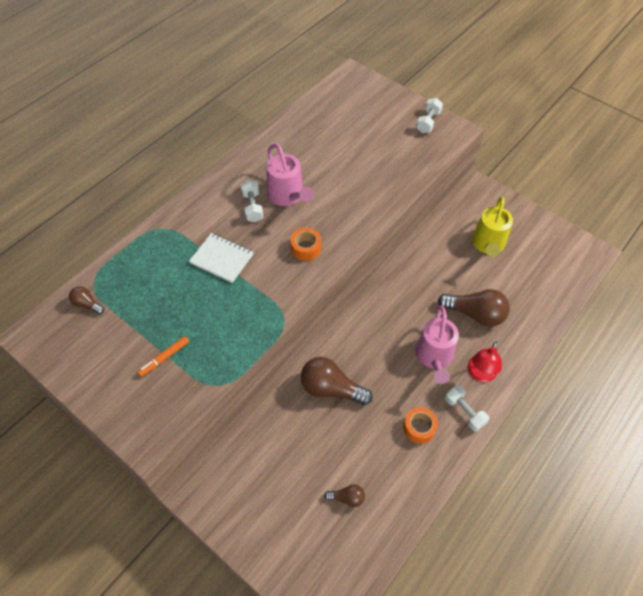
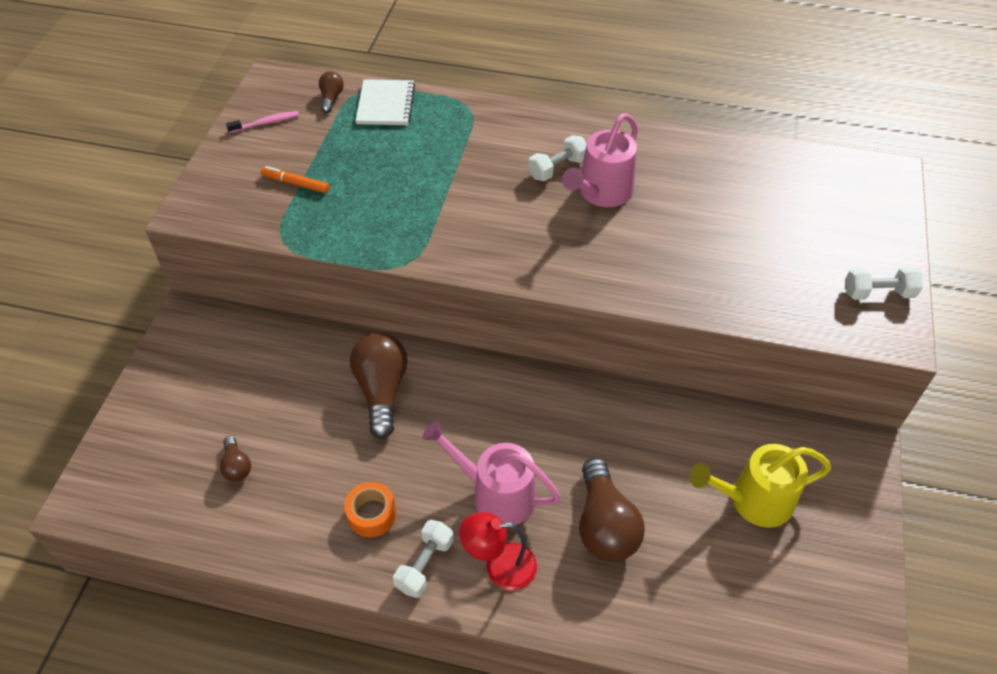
camera: 65 degrees right, 5 degrees down
white notebook [189,233,254,283] -> white notebook moved to [355,79,415,125]
orange tape [290,228,321,261] -> none
pink watering can [415,305,459,384] -> pink watering can turned 45 degrees clockwise [422,420,561,525]
none -> pink toothbrush [226,111,299,133]

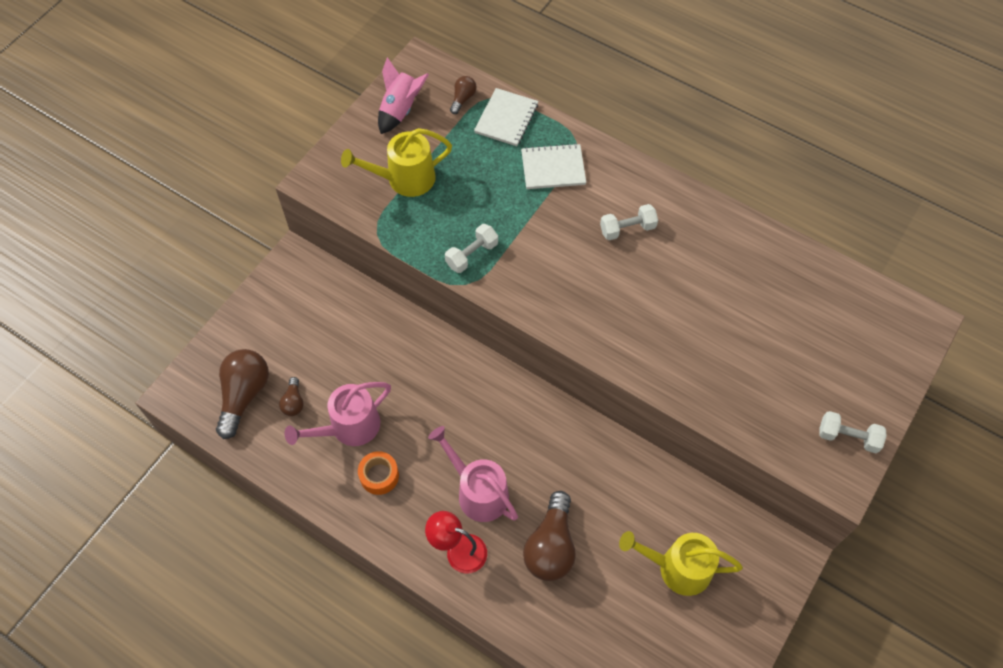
camera: 20 degrees right, 10 degrees up
pink toothbrush [226,111,299,133] -> pink rocket [378,57,429,134]
orange marker [261,166,329,193] -> yellow watering can [341,128,452,197]
brown light bulb [350,333,408,439] -> brown light bulb moved to [216,349,269,439]
white dumbbell [393,520,454,598] -> white dumbbell moved to [445,224,498,273]
pink watering can [562,113,638,207] -> pink watering can moved to [285,382,391,446]
none -> white notebook [521,143,586,189]

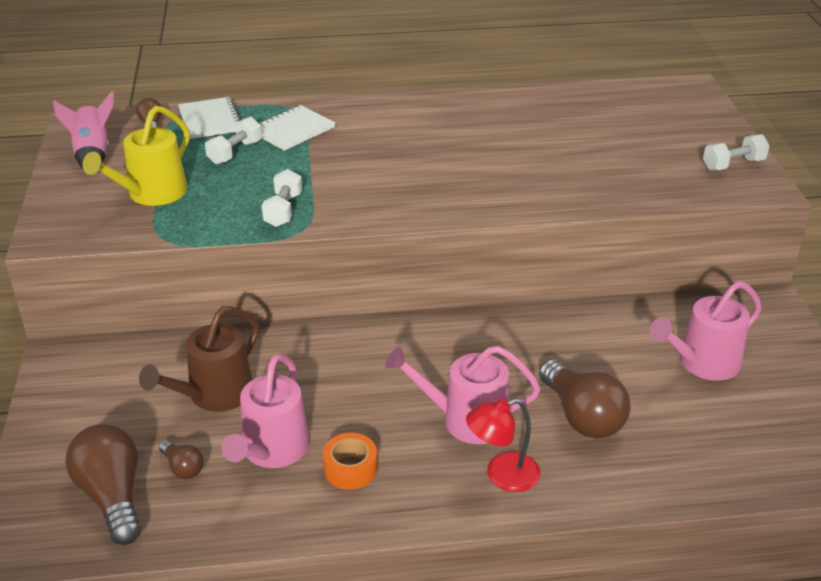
camera: 40 degrees left, 25 degrees down
white dumbbell [600,204,658,240] -> white dumbbell moved to [205,117,262,165]
yellow watering can [619,531,743,596] -> pink watering can [650,281,762,381]
none -> brown watering can [139,306,259,412]

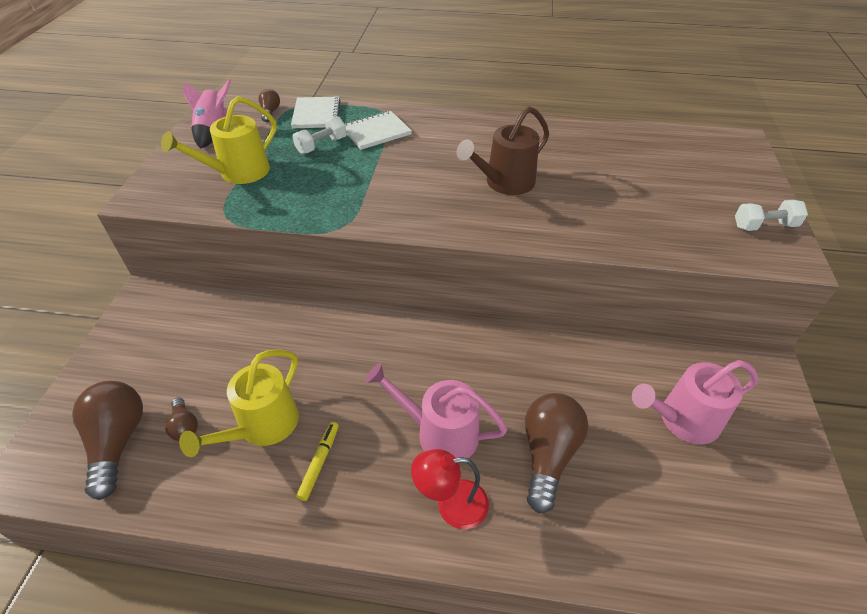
camera: 15 degrees right, 10 degrees up
brown watering can [139,306,259,412] -> brown watering can moved to [457,106,549,195]
pink watering can [221,354,309,468] -> yellow watering can [179,349,299,457]
white dumbbell [261,169,302,227] -> none
orange tape [323,433,377,490] -> yellow marker [296,422,339,501]
brown light bulb [539,359,631,438] -> brown light bulb turned 150 degrees counterclockwise [525,393,588,513]

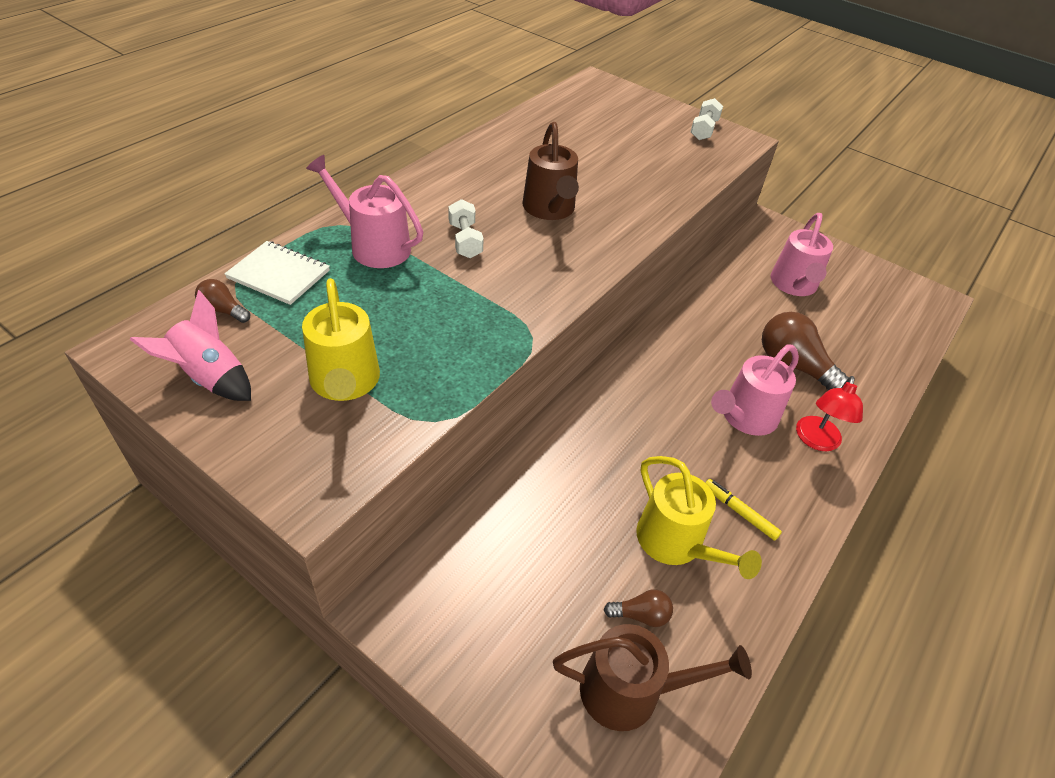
camera: 65 degrees left, 0 degrees up
brown light bulb [72,381,143,500] -> brown watering can [553,624,752,731]
white dumbbell [292,116,347,154] -> white dumbbell moved to [448,199,484,258]
white notebook [344,111,412,150] -> pink watering can [306,155,423,268]

